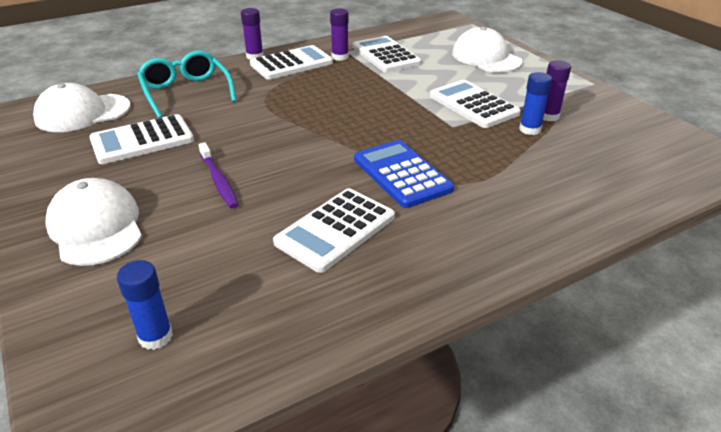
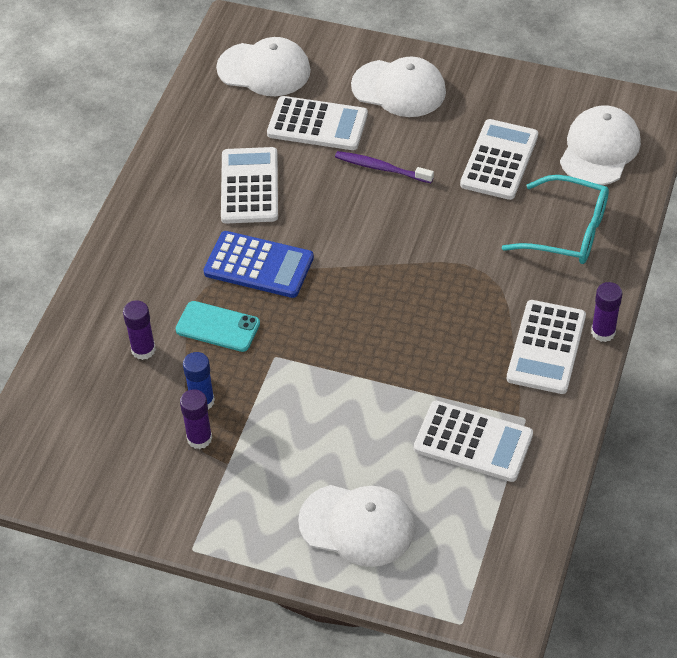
camera: 140 degrees right, 15 degrees up
blue glue stick [117,260,173,350] -> white cap [216,37,311,96]
purple glue stick [330,8,349,61] -> purple glue stick moved to [123,301,156,360]
white calculator [430,80,521,128] -> white calculator moved to [267,96,368,150]
none -> turquoise phone [176,301,260,352]

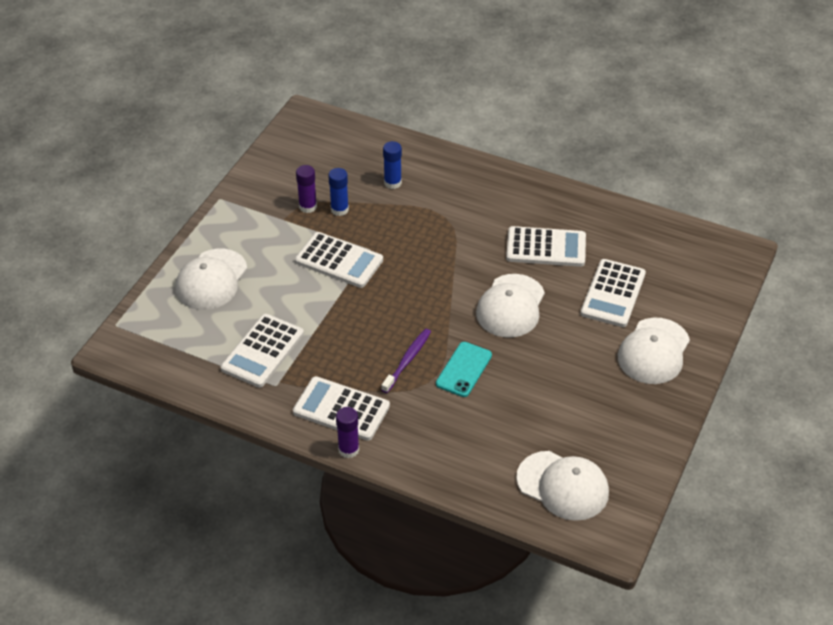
camera: 95 degrees right, 5 degrees down
purple glue stick [123,301,156,360] -> blue glue stick [383,141,402,189]
turquoise phone [176,301,260,352] -> turquoise phone moved to [436,342,492,397]
blue calculator [204,231,314,298] -> none
white cap [216,37,311,96] -> white cap moved to [476,274,545,338]
purple toothbrush [335,151,434,183] -> purple toothbrush moved to [381,329,431,393]
white calculator [460,119,538,200] -> white calculator moved to [295,232,383,288]
turquoise glasses [502,175,609,264] -> none

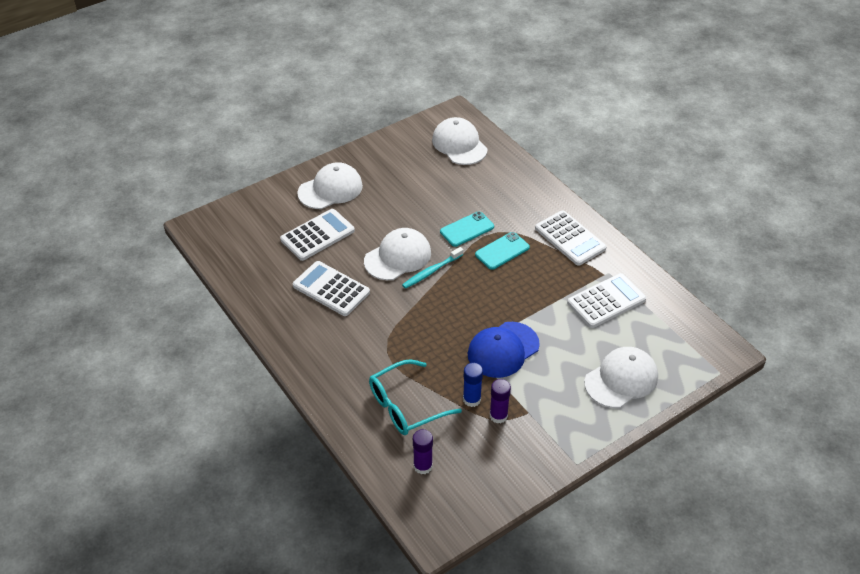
camera: 150 degrees left, 0 degrees up
white calculator [295,232,383,288] -> blue cap [468,322,540,378]
purple glue stick [336,407,359,458] -> purple glue stick moved to [413,429,433,474]
purple toothbrush [381,329,431,393] -> turquoise phone [475,232,530,270]
blue glue stick [383,141,402,189] -> turquoise glasses [369,359,462,435]
none -> turquoise toothbrush [402,247,463,289]

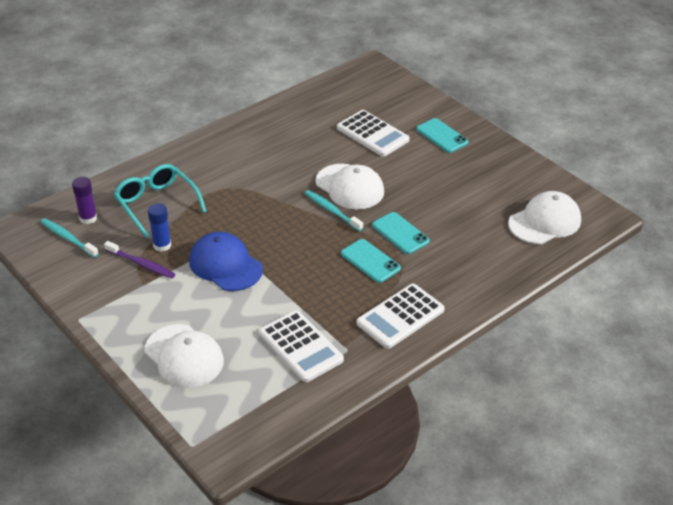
camera: 85 degrees right, 5 degrees down
white calculator [293,261,370,316] -> none
white cap [297,162,363,209] -> turquoise phone [416,118,469,153]
purple glue stick [490,379,511,423] -> purple toothbrush [104,241,175,278]
none -> turquoise toothbrush [41,218,99,258]

